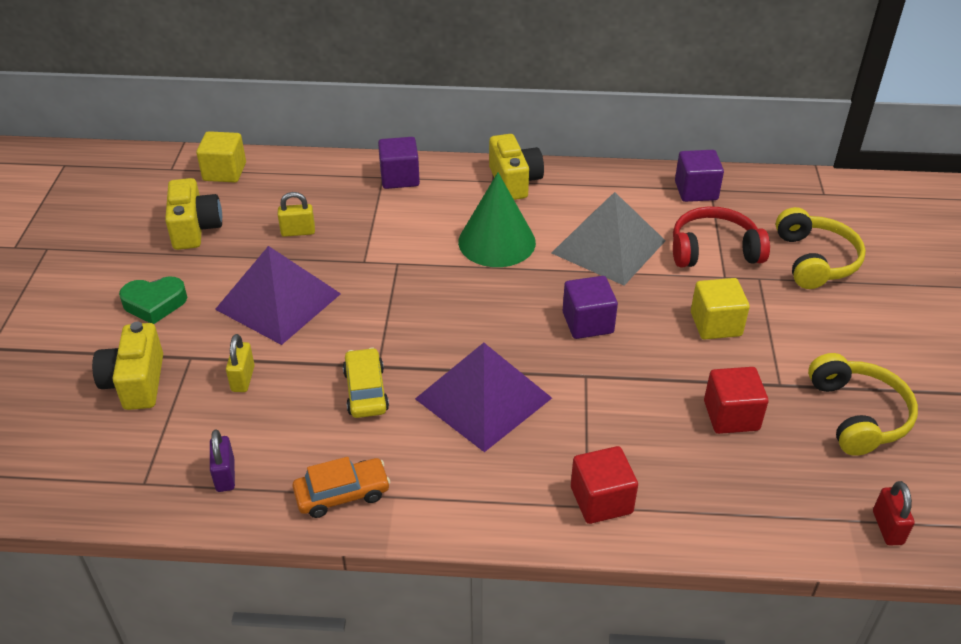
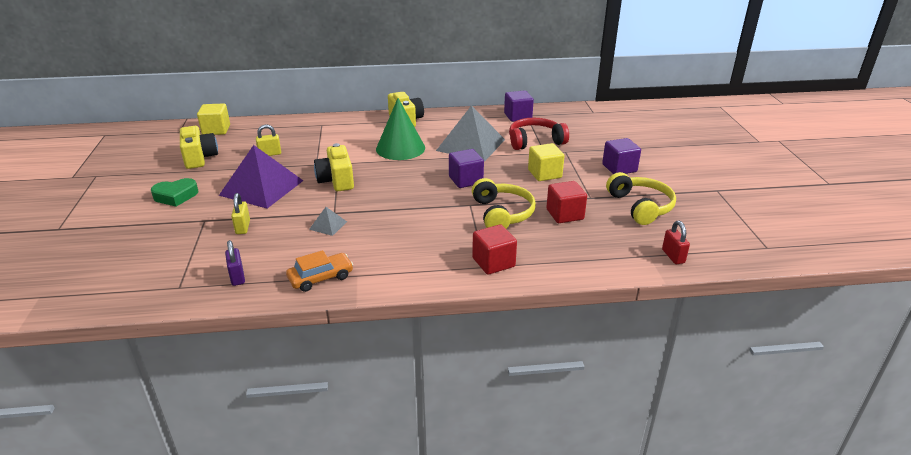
camera: 10 degrees left, 10 degrees down
yellow camera [92,322,163,410] -> yellow camera moved to [314,143,354,191]
yellow car [343,348,389,418] -> grey pyramid [309,207,347,236]
purple cube [378,137,420,189] -> purple cube moved to [602,138,641,174]
purple pyramid [415,343,552,452] -> none
yellow headphones [776,207,866,289] -> yellow headphones moved to [472,178,536,229]

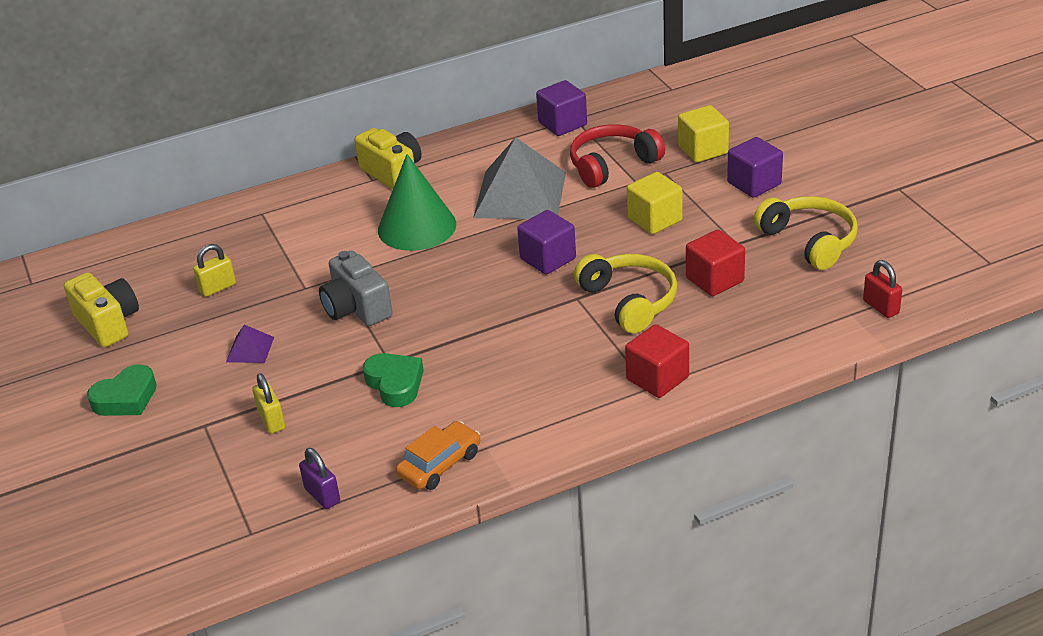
camera: 15 degrees left, 5 degrees up
yellow cube [197,103,230,135] -> yellow cube moved to [678,105,729,163]
purple pyramid [219,145,303,208] -> purple pyramid [226,325,274,363], size x0.43
grey pyramid [309,207,347,236] -> green heart [363,353,424,407]
yellow camera [314,143,354,191] -> grey camera [319,250,393,326]

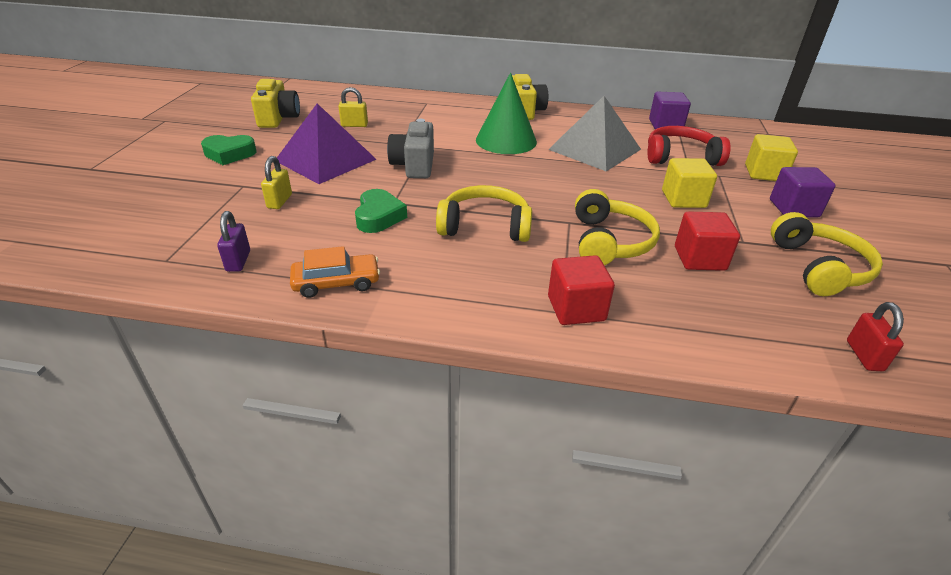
camera: 30 degrees right, 0 degrees up
purple pyramid [226,325,274,363] -> purple pyramid [277,103,377,184], size x2.33
purple cube [517,210,576,275] -> none
none -> yellow headphones [436,185,532,242]

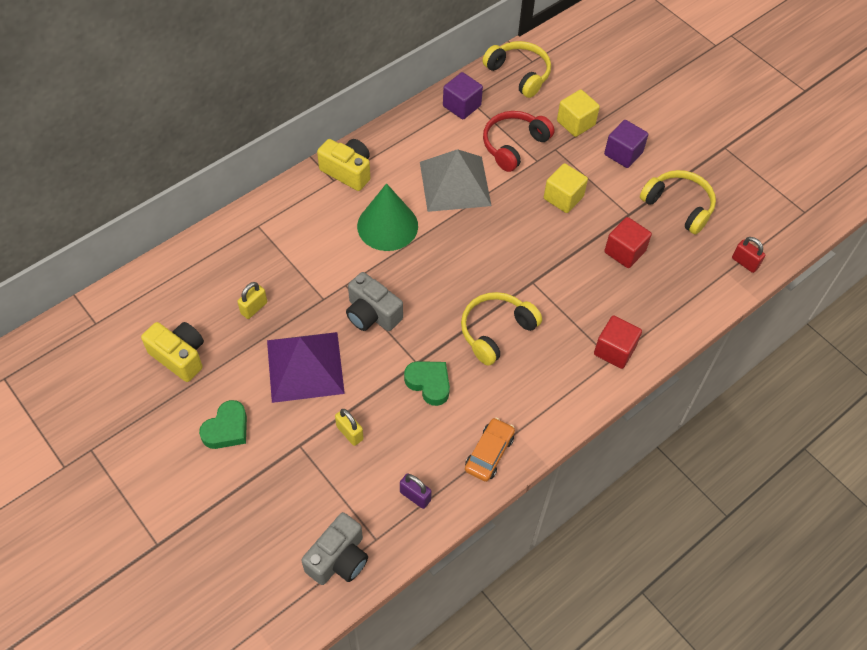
camera: 50 degrees left, 20 degrees up
yellow headphones [575,189,660,265] -> yellow headphones moved to [482,41,551,98]
none -> grey camera [301,512,368,585]

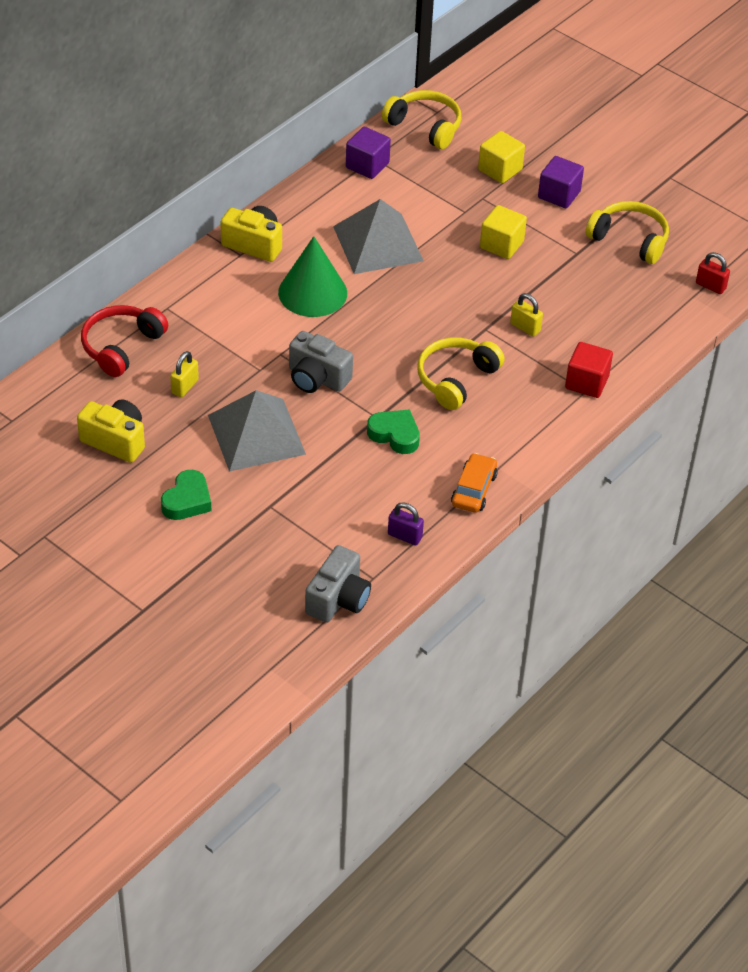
camera: 10 degrees left, 10 degrees down
purple pyramid [267,332,345,403] -> grey pyramid [208,390,306,472]
yellow padlock [335,409,364,446] -> yellow padlock moved to [510,293,543,337]
red headphones [483,111,554,172] -> red headphones moved to [81,305,168,377]
red cube [604,217,652,268] -> none

